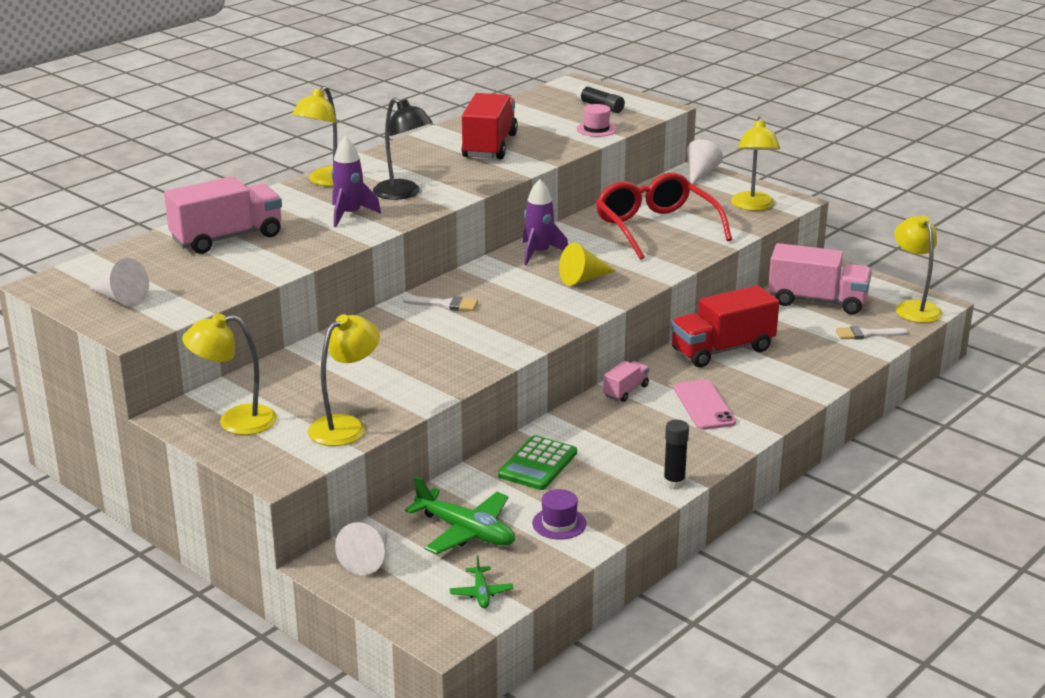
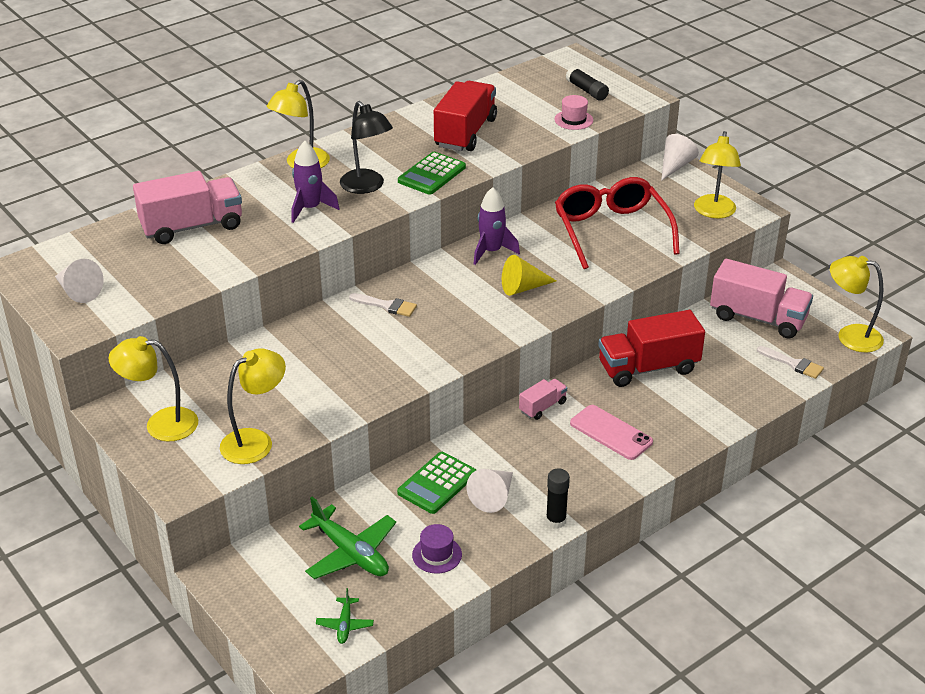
camera: 10 degrees right, 10 degrees up
white cone [335,522,388,575] -> white cone moved to [467,469,513,513]
pink phone [674,380,736,430] -> pink phone turned 45 degrees counterclockwise [570,405,653,460]
white brush [836,326,908,340] -> white brush turned 150 degrees counterclockwise [757,346,824,379]
yellow lamp [894,215,942,323] -> yellow lamp turned 60 degrees counterclockwise [830,256,884,352]
none -> green calculator [398,152,466,195]

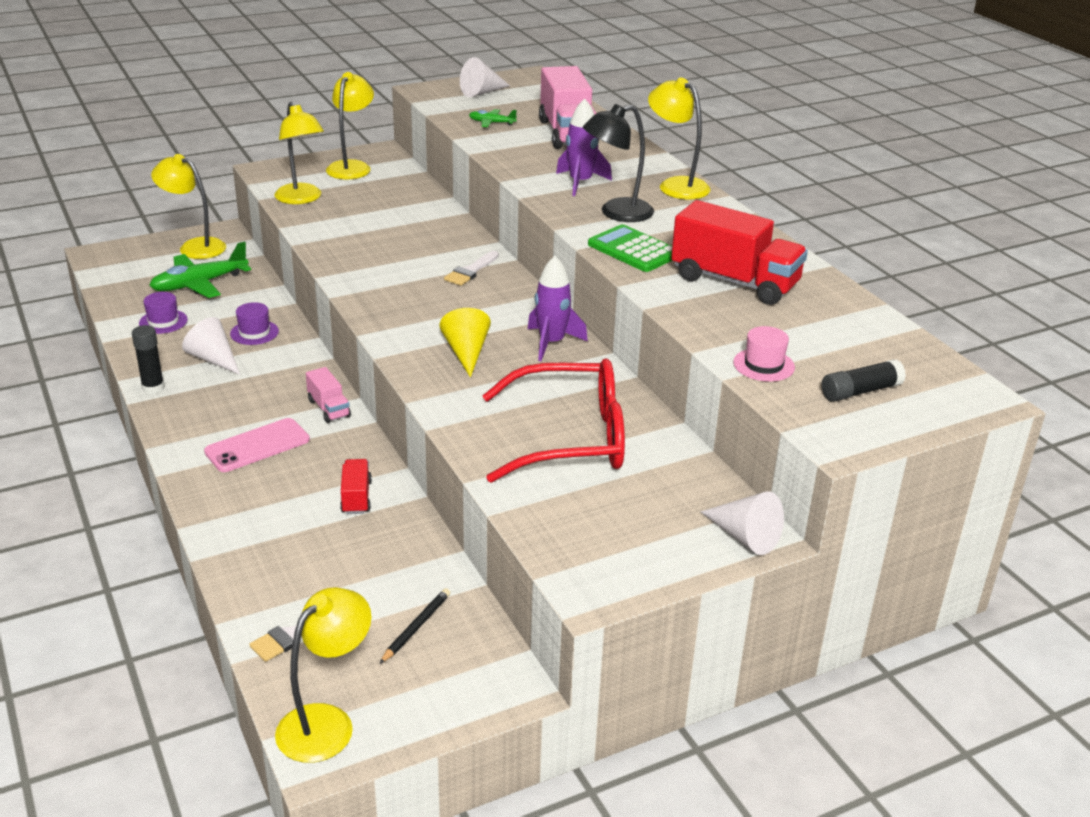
camera: 100 degrees right, 5 degrees down
green plane [316,588,374,644] -> green plane moved to [469,109,517,127]
green calculator [397,452,476,514] -> purple hat [230,302,279,345]
red truck [598,310,705,387] -> red truck [340,459,372,514], size x0.49
yellow lamp [694,131,741,219] -> yellow lamp moved to [151,154,226,259]
pink truck [710,259,813,339] -> black pencil [379,588,450,664]

